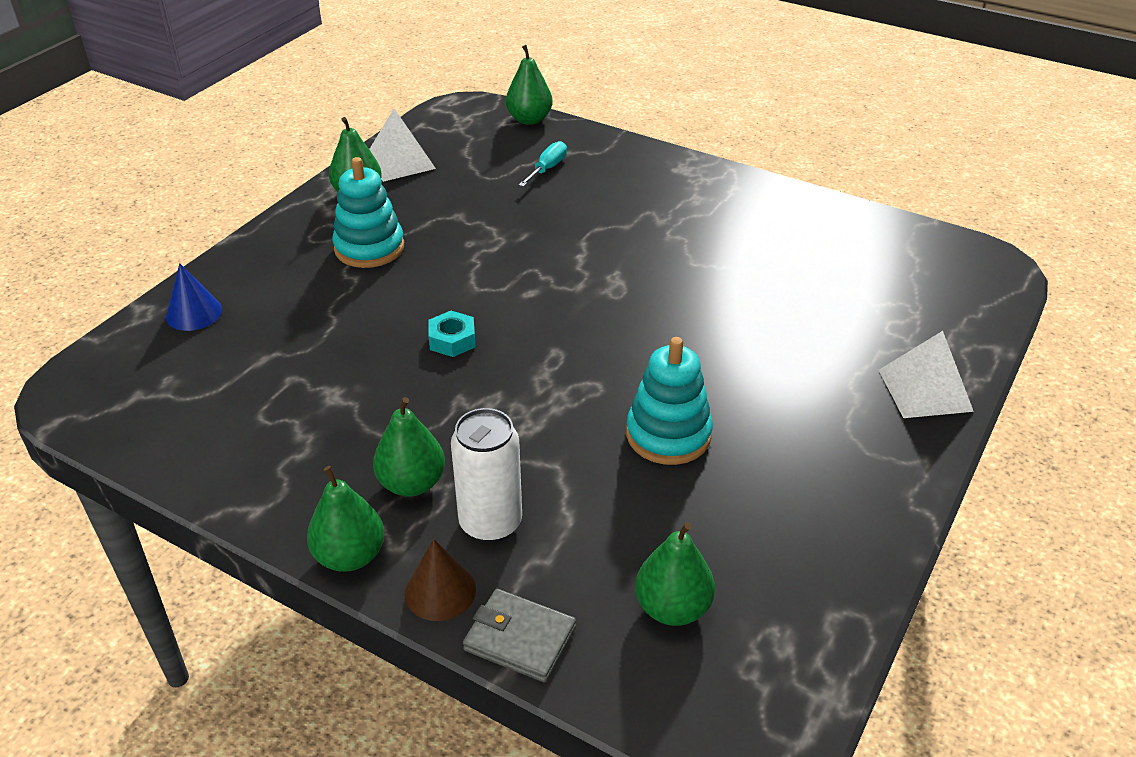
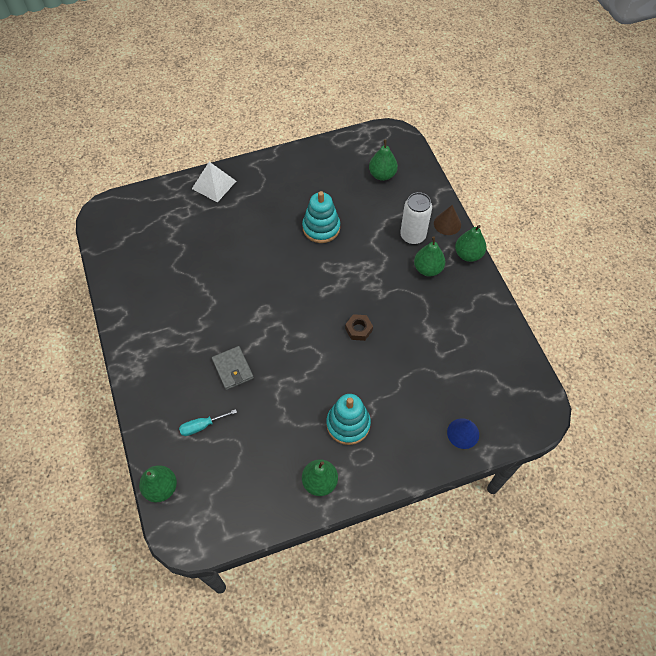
camera: 140 degrees left, 20 degrees up
white pyramid [369,109,436,182] -> none
turquoise nut [428,311,475,357] -> brown nut [345,314,373,341]
grey wallet [463,589,576,682] -> grey wallet moved to [212,346,254,390]

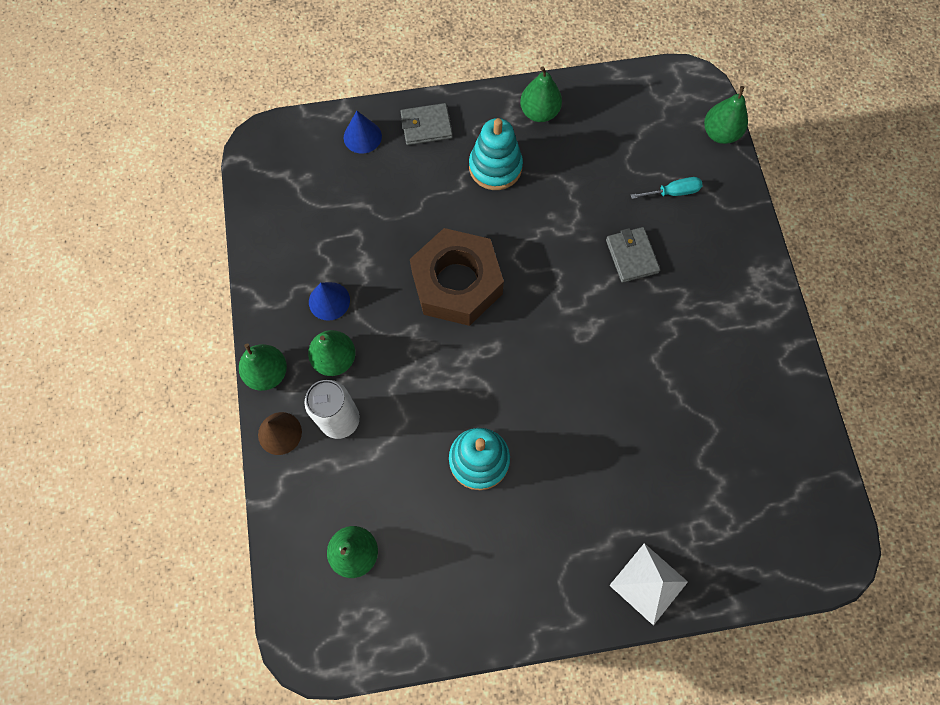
camera: 170 degrees left, 10 degrees up
brown nut [345,314,373,341] -> brown nut [410,228,504,326], size x2.49
none -> blue cone [309,282,350,321]
none -> grey wallet [401,103,453,145]

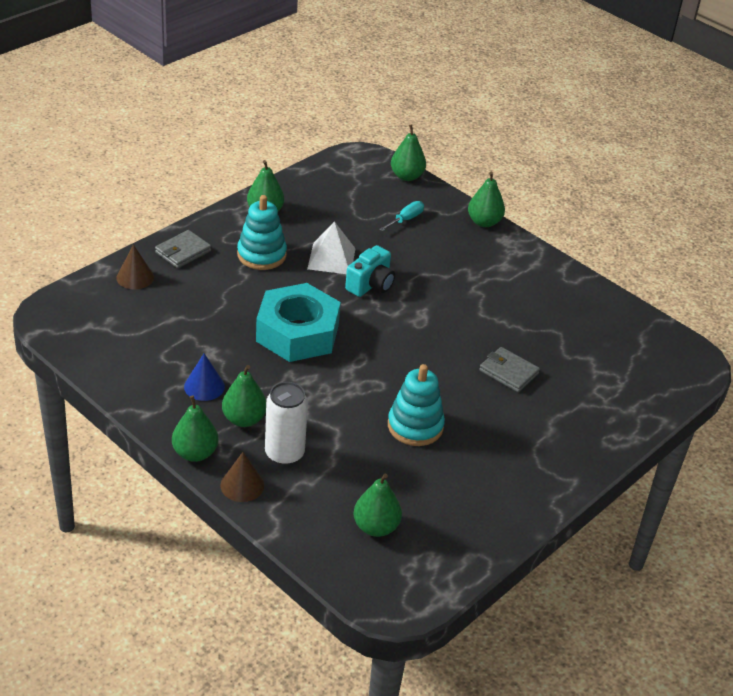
camera: 40 degrees left, 30 degrees down
blue cone [344,111,382,154] -> brown cone [116,244,154,289]
brown nut [410,228,504,326] -> turquoise nut [256,283,341,362]
grey wallet [606,227,660,283] -> grey wallet moved to [479,347,540,392]
white pyramid [609,543,688,626] -> white pyramid moved to [307,221,356,274]
none -> turquoise camera [345,245,395,297]
none -> green pear [468,172,505,227]

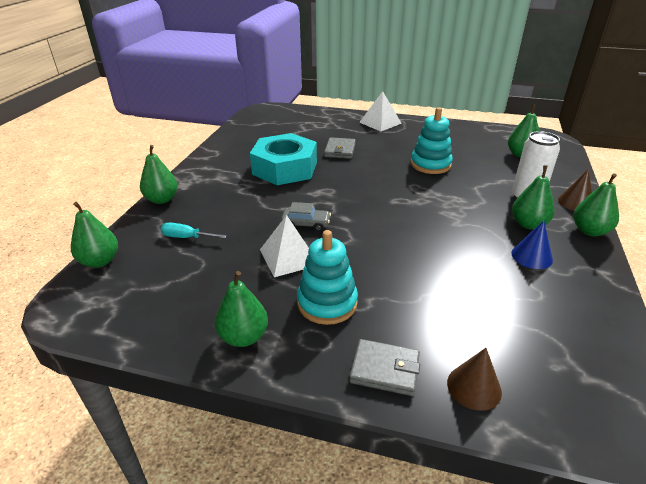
camera: 115 degrees left, 5 degrees down
turquoise nut [256,283,341,362] -> turquoise nut moved to [250,133,317,185]
turquoise camera [345,245,395,297] -> grey car [281,202,331,231]
none -> white pyramid [359,91,402,132]

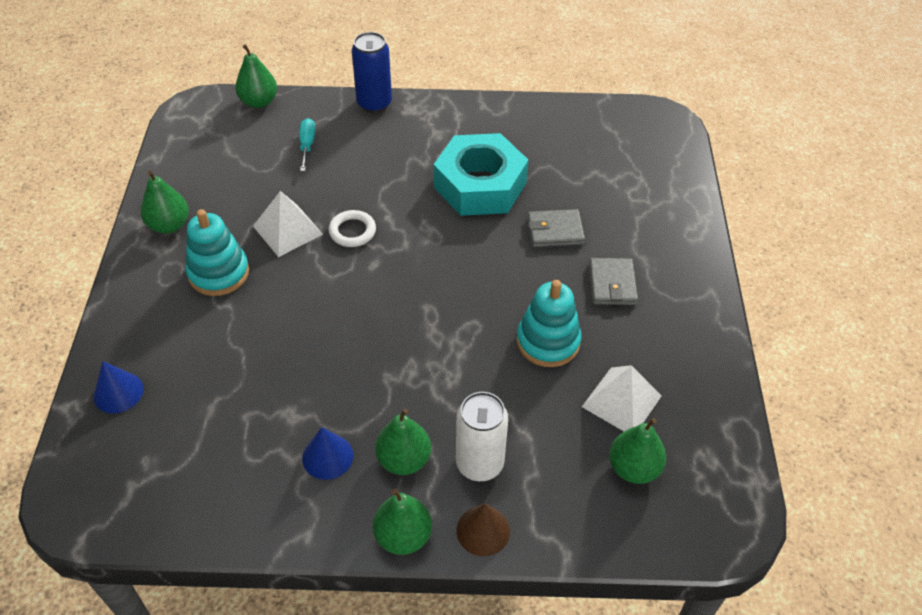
camera: 75 degrees right, 15 degrees up
green pear [140,145,178,204] -> blue can [352,32,392,113]
grey car [281,202,331,231] -> white ring [329,210,376,247]
grey wallet [349,339,420,396] -> grey wallet moved to [589,258,638,305]
white pyramid [359,91,402,132] -> white pyramid moved to [582,365,662,431]
brown cone [447,348,502,411] -> blue cone [94,361,143,413]

